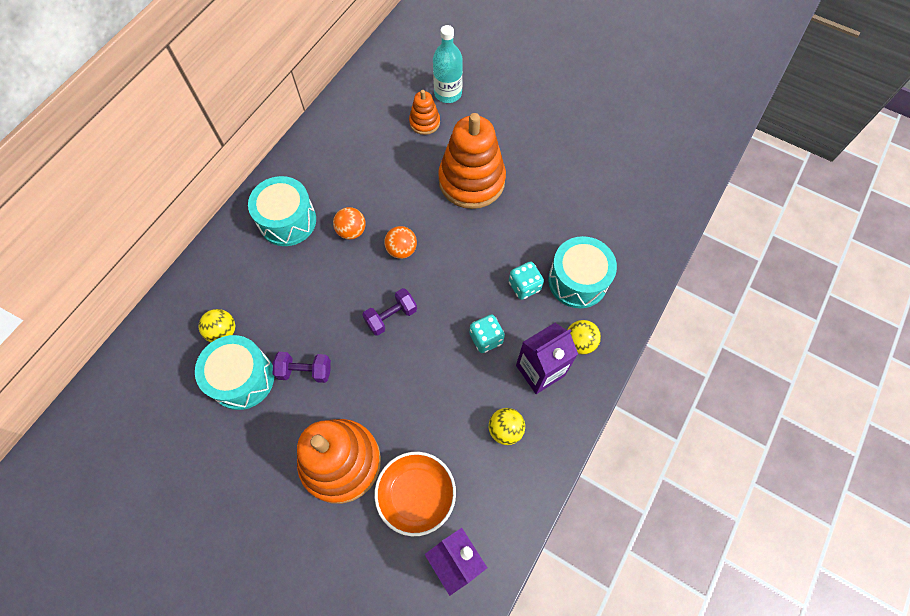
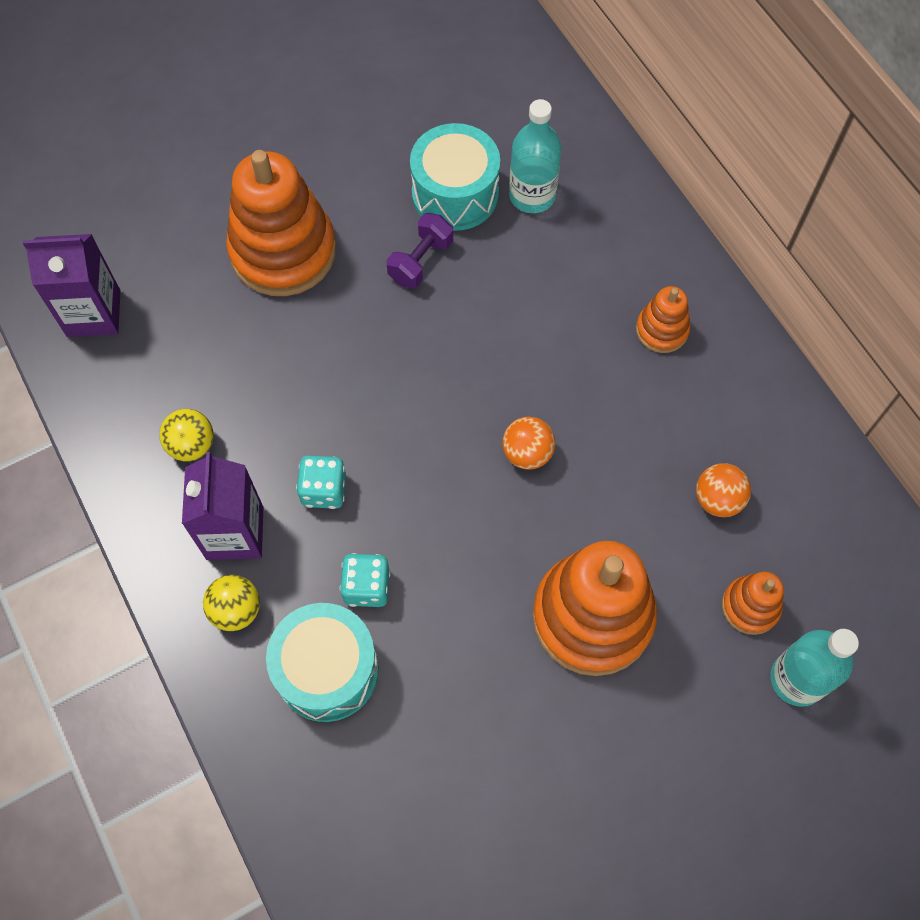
camera: 120 degrees right, 0 degrees up
yellow ball [198,309,235,342] -> turquoise bottle [509,99,562,213]
turquoise drum [248,176,316,246] -> orange stacking toy [636,286,691,353]
orange ball [333,207,365,239] -> orange ball moved to [696,463,751,517]
purple dumbbell [363,288,417,336] -> none
orange bowl [374,452,456,536] -> none

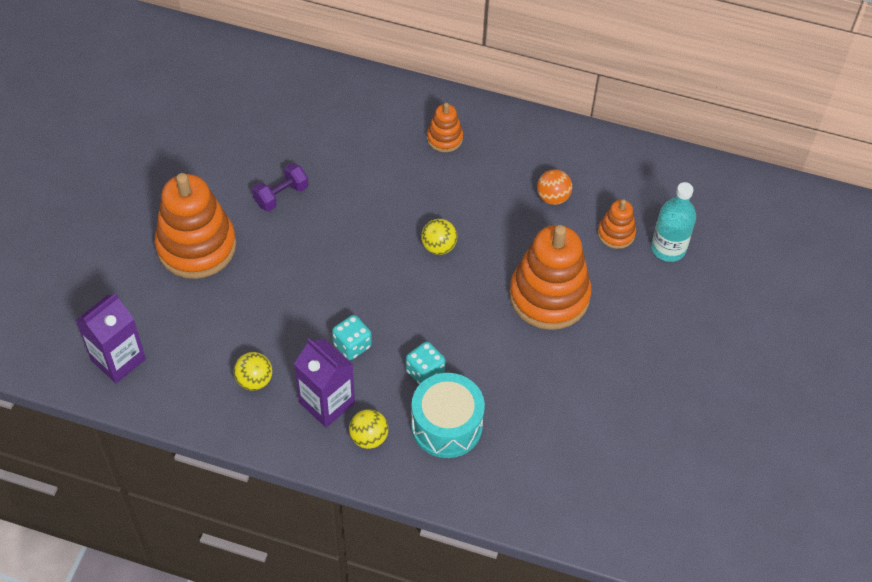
camera: 45 degrees left, 10 degrees down
purple dumbbell [386,213,453,288] -> purple dumbbell turned 60 degrees clockwise [252,163,308,211]
turquoise drum [410,123,500,231] -> none
orange ball [502,417,555,470] -> yellow ball [421,219,457,255]
turquoise bottle [509,99,562,213] -> none

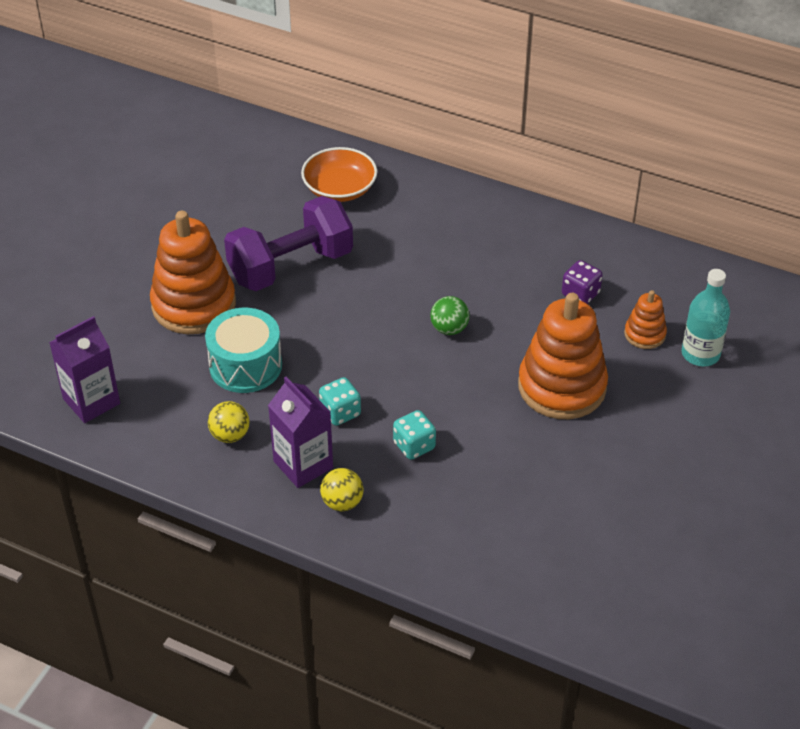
camera: 10 degrees right, 10 degrees down
purple dumbbell [252,163,308,211] -> purple dumbbell [224,196,353,291], size x2.11
turquoise drum [411,373,485,458] -> turquoise drum moved to [205,308,282,393]
yellow ball [421,219,457,255] -> green ball [430,296,470,335]
orange stacking toy [427,103,463,152] -> none
orange ball [537,169,572,205] -> purple dice [562,260,603,304]
none -> orange bowl [301,147,377,202]

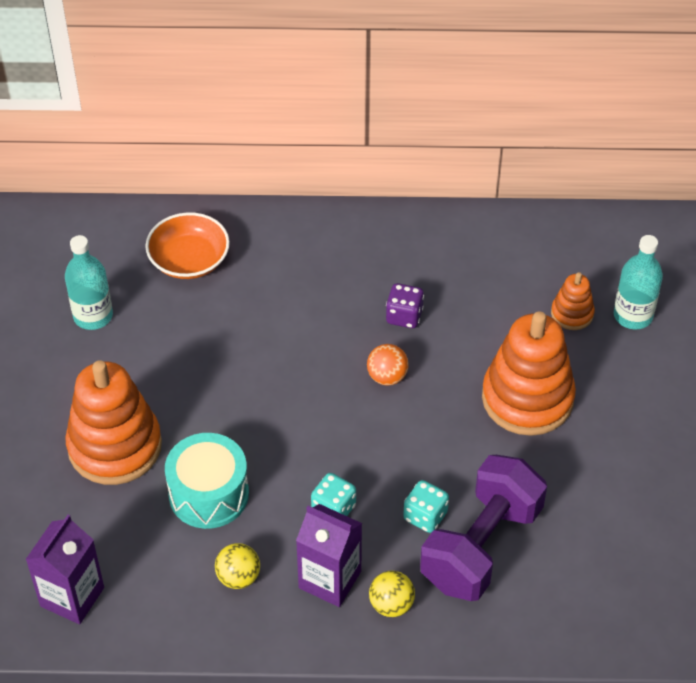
camera: 25 degrees left, 5 degrees up
purple dumbbell [224,196,353,291] -> purple dumbbell moved to [420,455,547,601]
green ball [430,296,470,335] -> orange ball [367,344,409,386]
purple dice [562,260,603,304] -> purple dice moved to [386,283,424,328]
none -> turquoise bottle [65,235,113,330]

